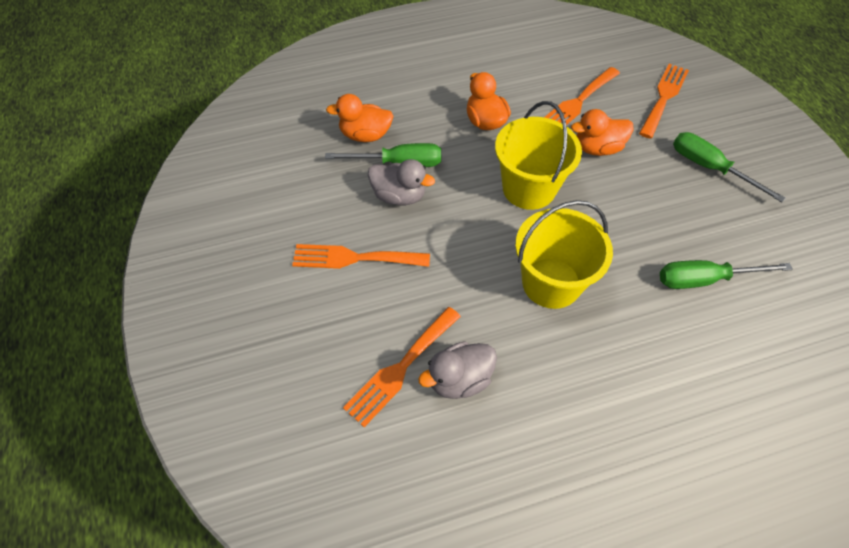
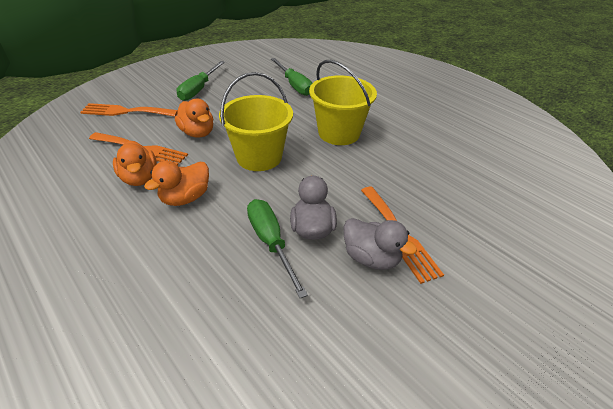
camera: 115 degrees left, 15 degrees down
orange duck [326,94,393,142] -> orange duck moved to [113,140,157,186]
orange fork [343,307,461,427] -> none
grey duck [418,341,497,399] -> grey duck moved to [343,218,417,270]

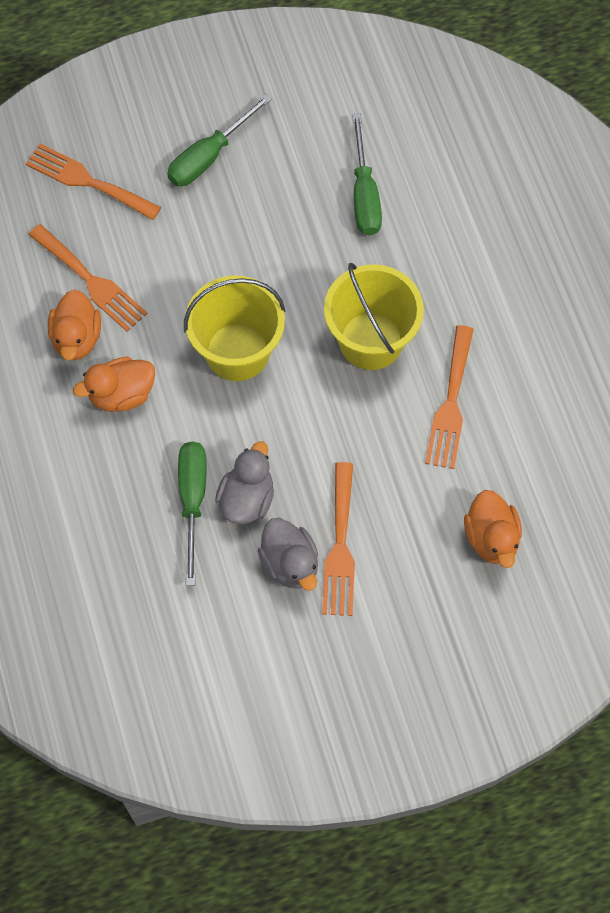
camera: 25 degrees right, 25 degrees up
orange duck [175,99,213,137] -> orange duck moved to [464,490,522,568]
none -> orange fork [425,325,474,469]

